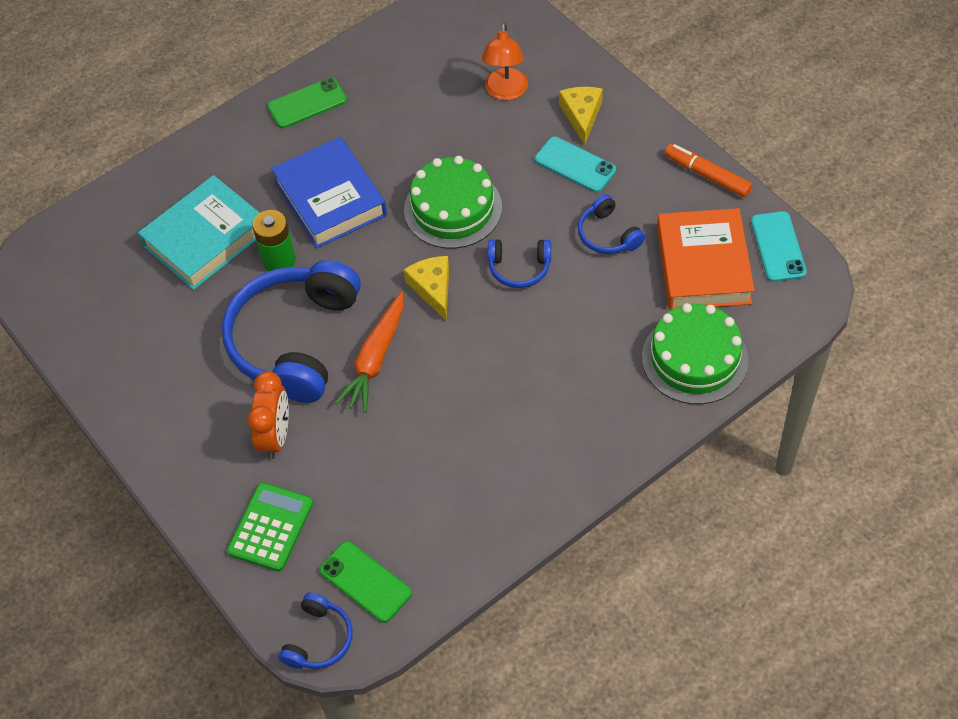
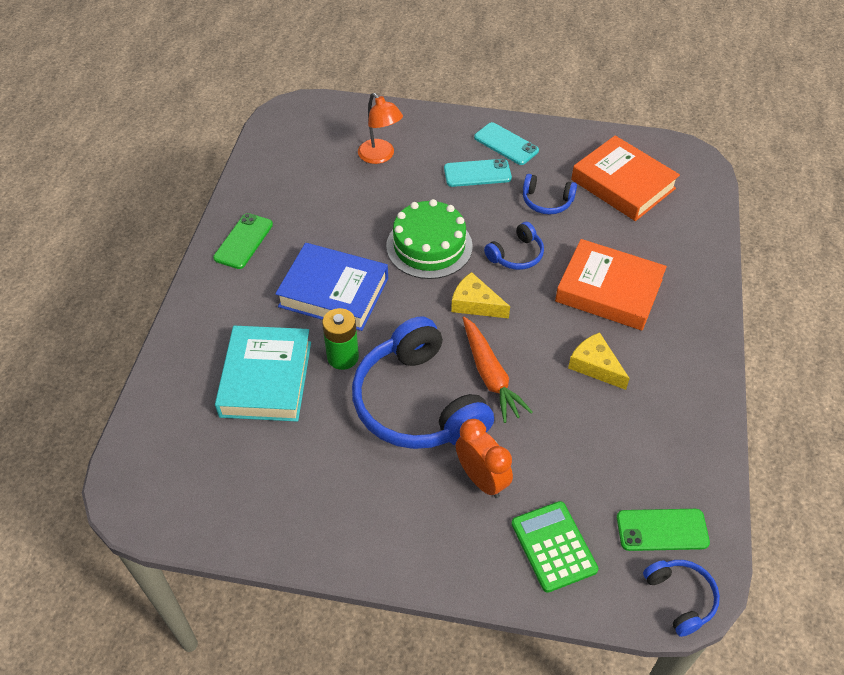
camera: 45 degrees left, 5 degrees down
yellow cheese [559,87,603,145] -> yellow cheese moved to [568,332,630,390]
green cake [642,303,748,404] -> none
orange marker [665,144,752,197] -> none
turquoise phone [751,211,807,282] -> turquoise phone moved to [474,122,539,165]
none -> orange book [555,239,667,331]

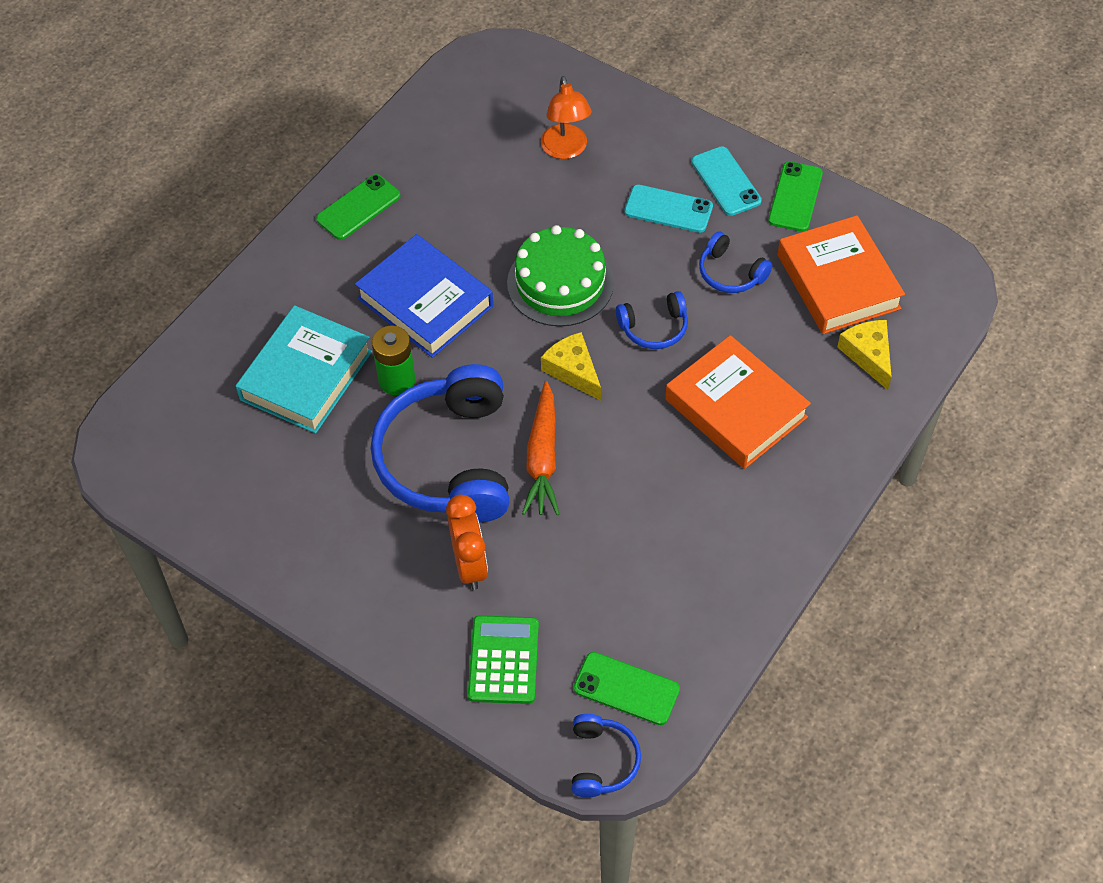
camera: 25 degrees right, 5 degrees up
yellow cheese [568,332,630,390] -> yellow cheese moved to [837,320,892,390]
none -> green phone [768,161,823,232]

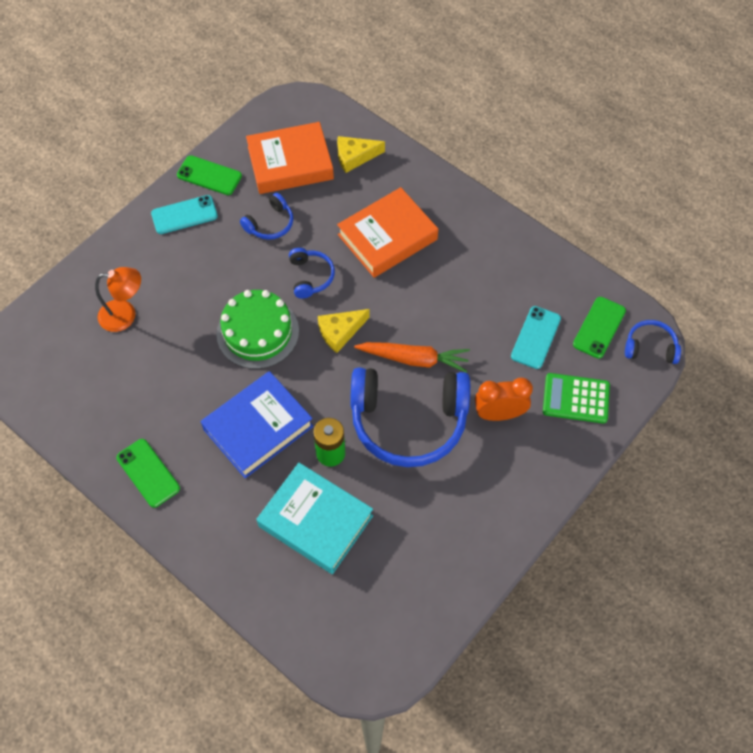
camera: 85 degrees left, 5 degrees up
turquoise phone [624,184,713,233] -> turquoise phone moved to [511,306,561,369]

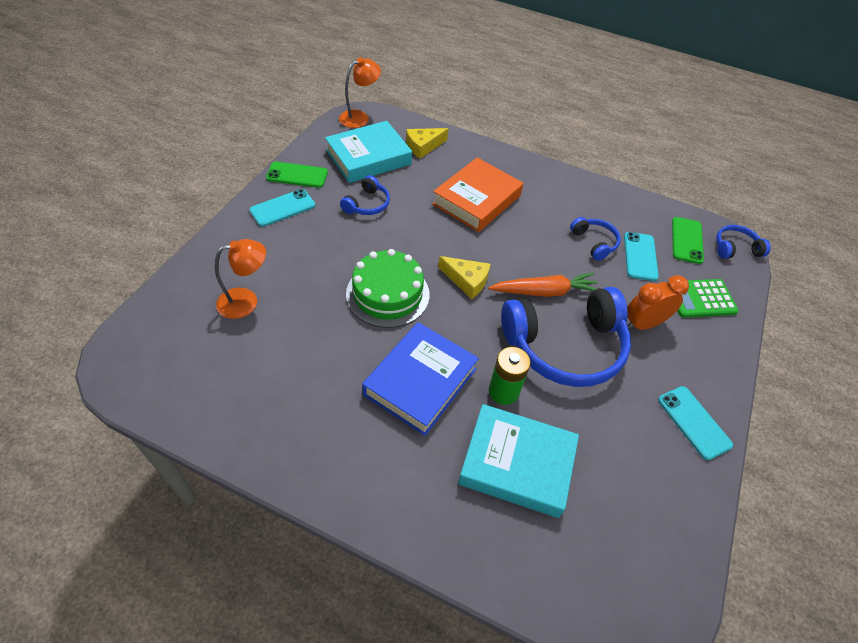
camera: 20 degrees left, 10 degrees down
green phone [116,439,180,508] -> none
orange book [246,122,334,194] -> turquoise book [325,121,412,183]
blue headphones [289,248,335,299] -> blue headphones moved to [570,217,621,261]
yellow cheese [318,309,370,353] -> yellow cheese turned 105 degrees counterclockwise [438,256,490,299]
none -> orange lamp [339,57,381,128]
none -> turquoise phone [658,386,733,460]

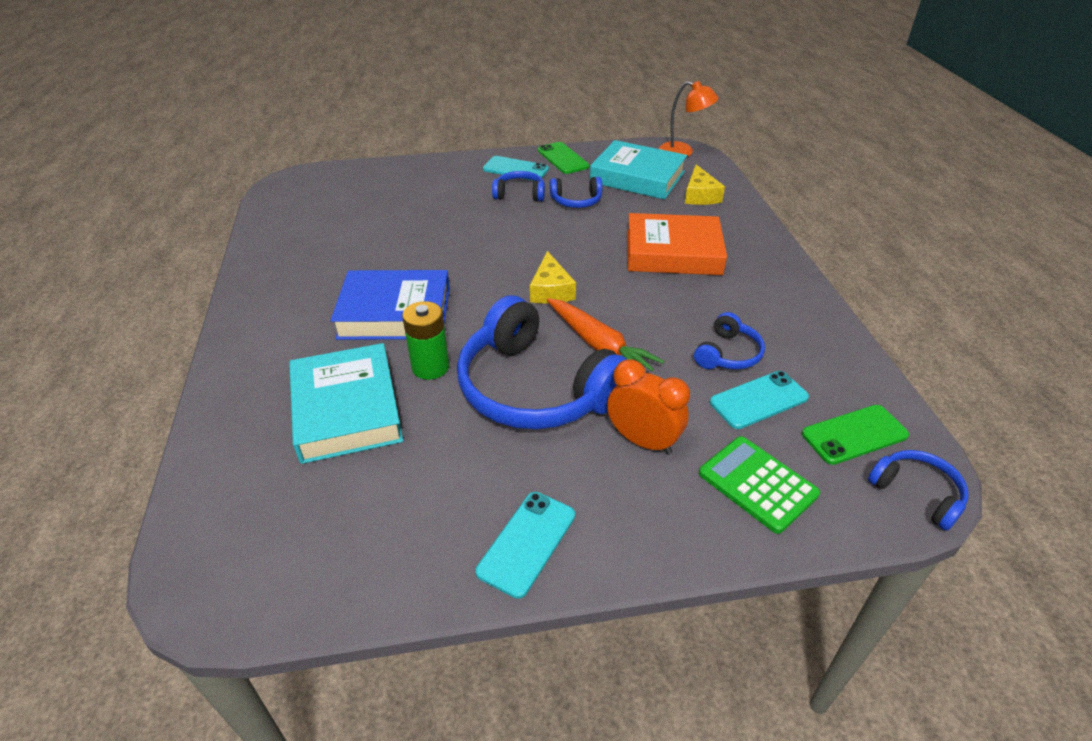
camera: 60 degrees right, 10 degrees down
orange lamp [215,239,266,319] -> none
green cake [346,249,430,328] -> none
yellow cheese [406,128,448,159] -> yellow cheese turned 120 degrees counterclockwise [685,165,725,205]
none -> blue headphones [492,171,545,201]

